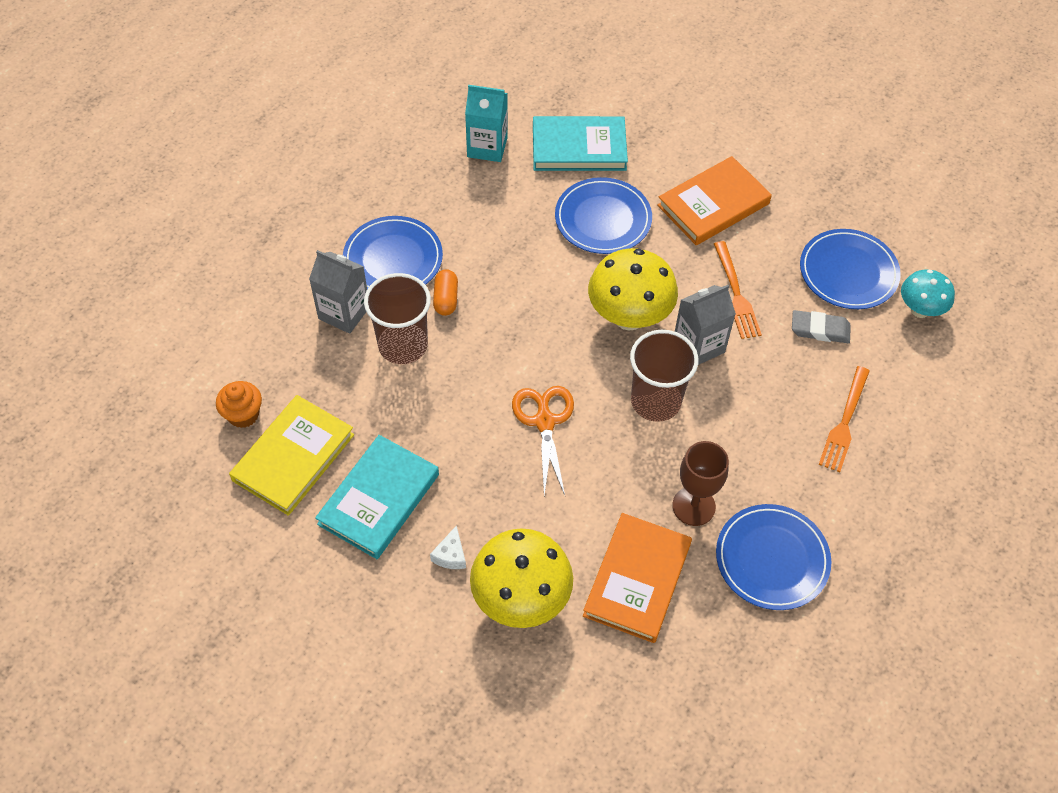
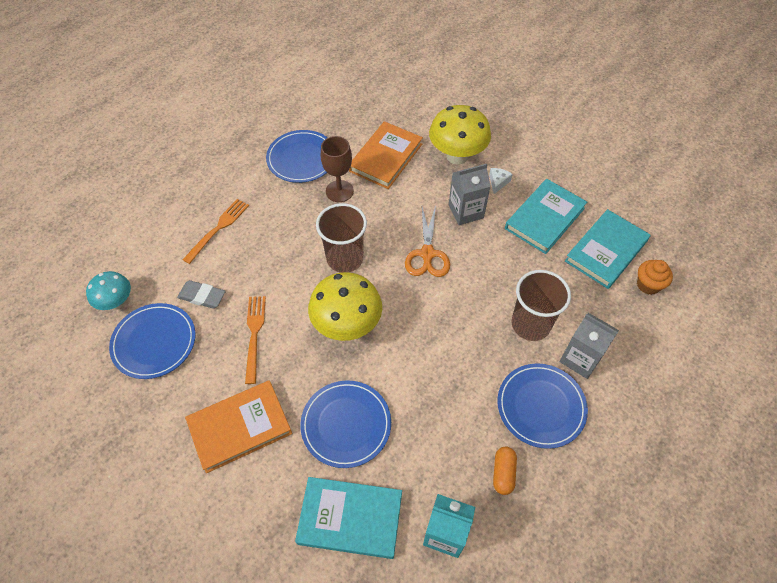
camera: 170 degrees left, 0 degrees up
yellow book [229,395,354,516] -> turquoise book [565,209,651,289]
orange capsule [433,269,458,316] -> orange capsule moved to [493,447,517,495]
grey carton [675,285,736,365] -> grey carton moved to [449,164,491,225]

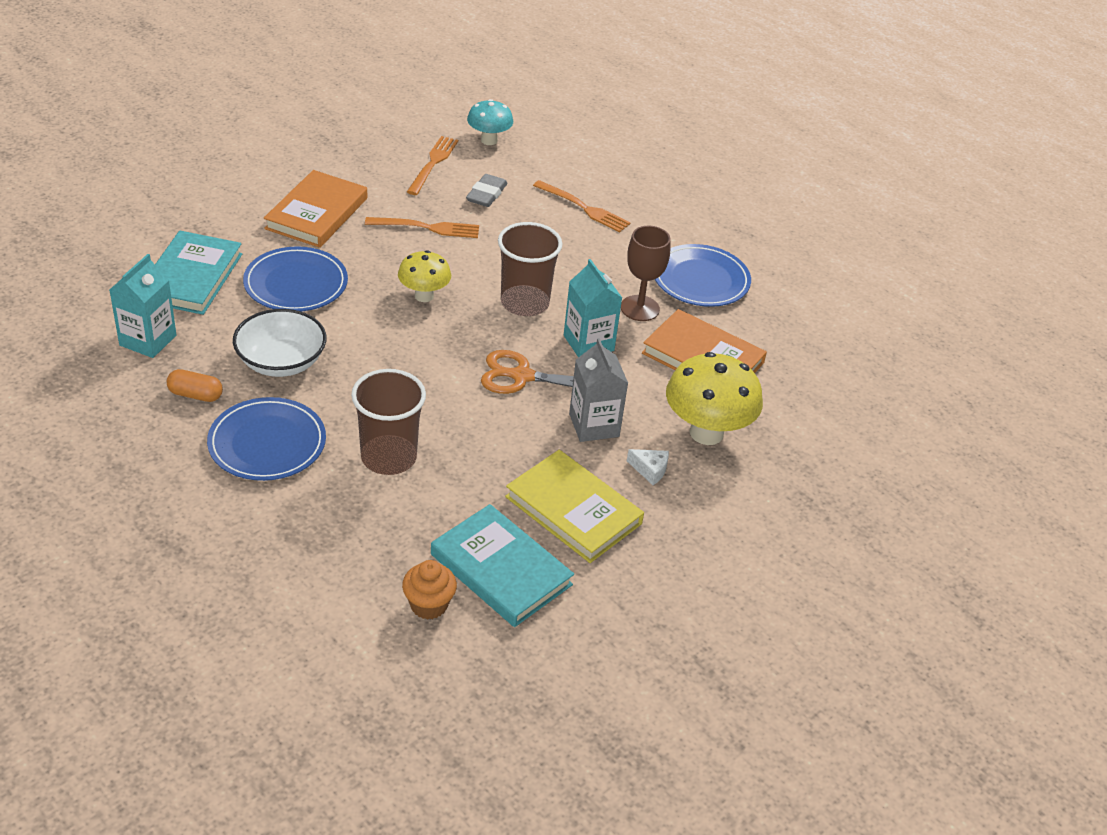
camera: 90 degrees right, 15 degrees down
blue plate [109,303,196,379] -> orange fork [407,136,458,195]
orange book [185,380,292,473] -> orange book turned 45 degrees clockwise [264,170,367,248]
yellow mushroom [308,272,382,341] -> yellow mushroom [398,250,451,302], size x0.60
turquoise book [505,179,587,254] -> yellow book [505,450,644,563]
grey carton [559,313,619,379] -> none
none -> white bowl [233,309,327,377]
none -> turquoise carton [564,259,622,357]

